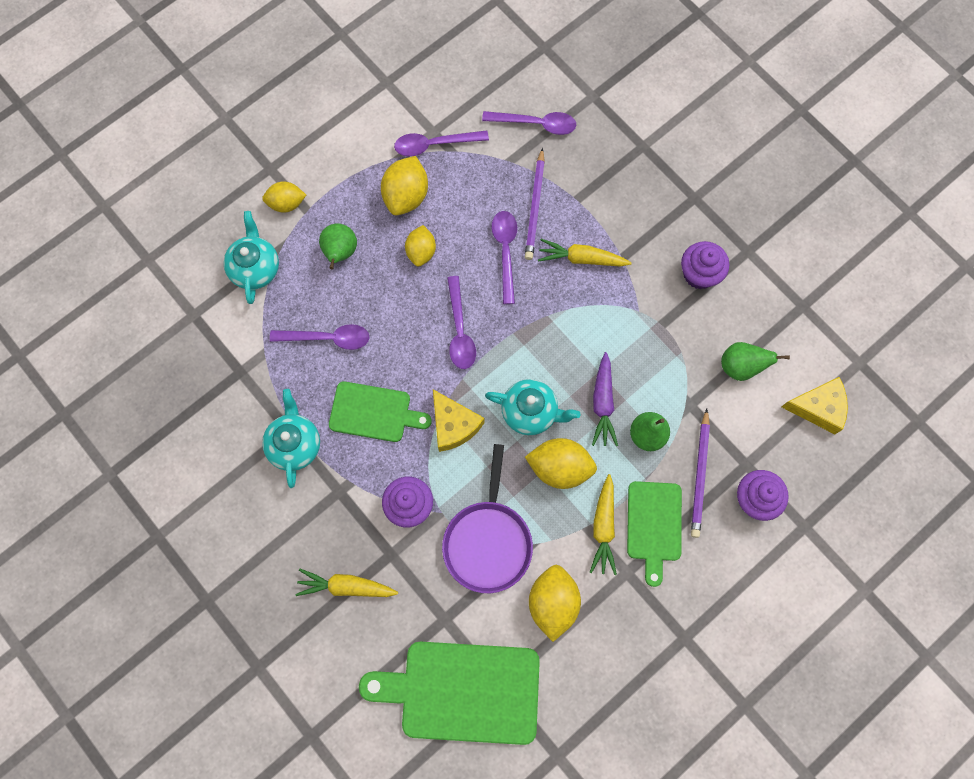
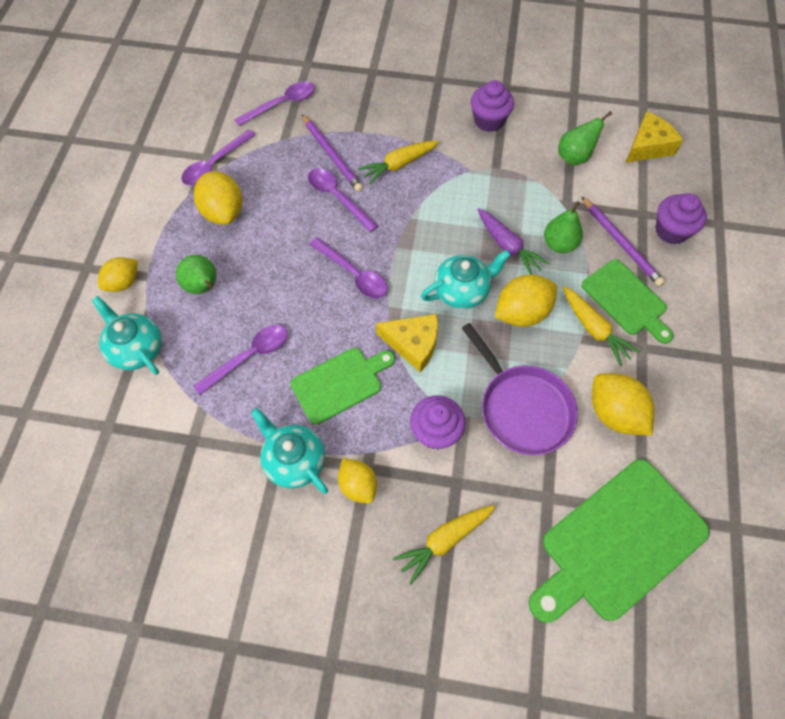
camera: 40 degrees left, 10 degrees down
yellow lemon [405,225,436,267] -> yellow lemon moved to [338,459,377,504]

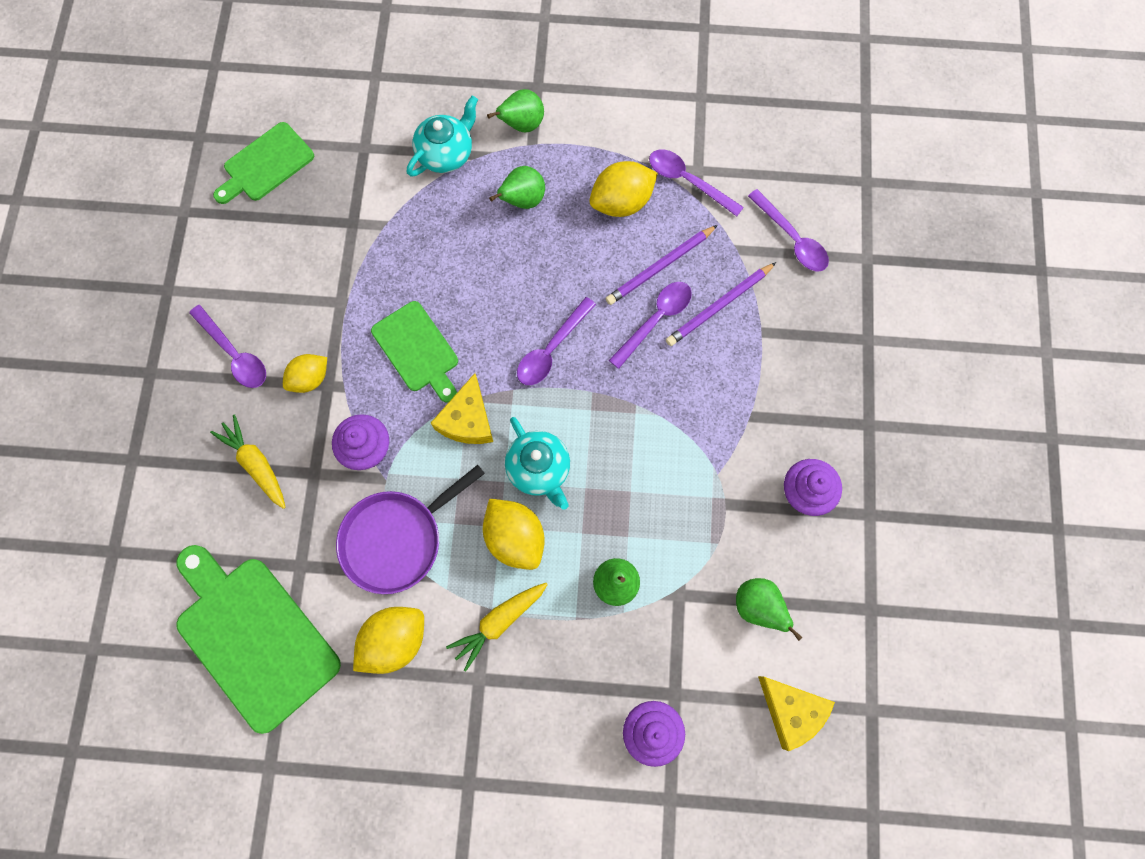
camera: 85 degrees right, 10 degrees up
yellow lemon [98,257,138,292] -> green pear [487,89,544,132]
purple spoon [193,325,288,395] -> purple spoon moved to [189,305,266,388]
turquoise teapot [251,408,328,494] -> none
yellow carrot [358,141,439,185] -> none
purple carrot [477,208,549,275] -> none
purple pencil [581,196,665,287] -> purple pencil moved to [605,225,718,305]
green cutting board [582,259,674,344] -> green cutting board moved to [213,122,314,204]

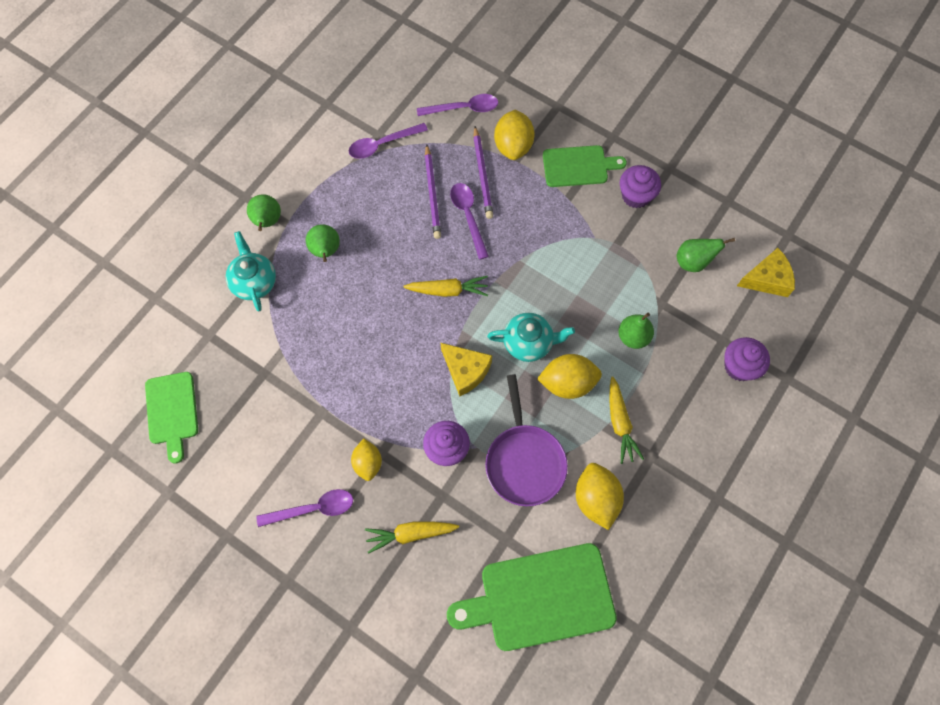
camera: 60 degrees left, 5 degrees down
green cutting board [371,301,458,403] -> green cutting board moved to [543,145,627,187]
purple spoon [517,297,596,385] -> yellow carrot [403,276,488,297]
yellow lemon [589,161,658,217] -> yellow lemon moved to [494,110,535,160]

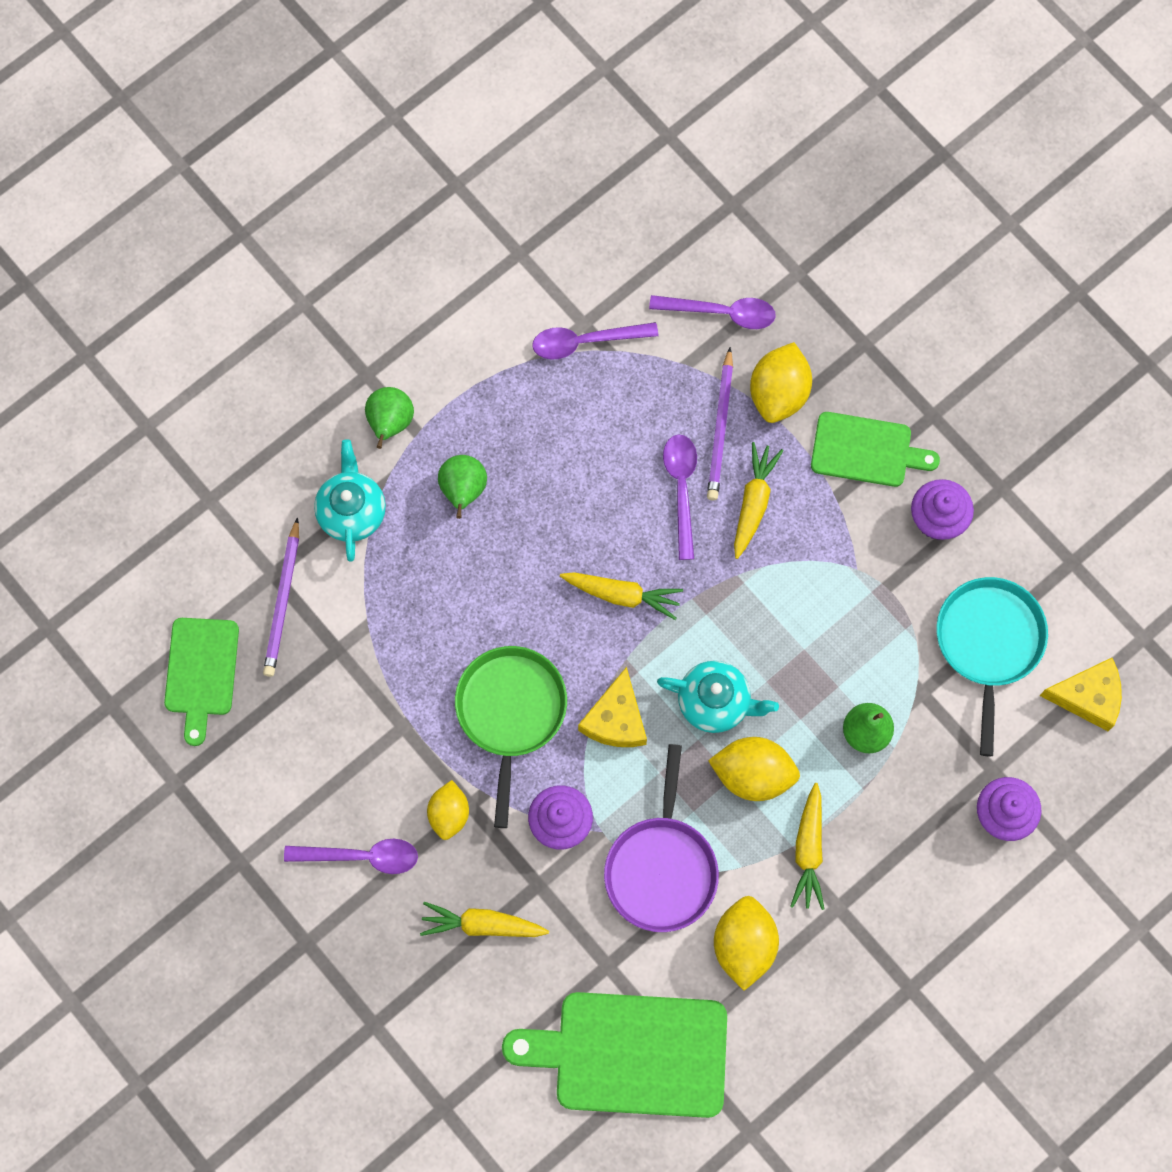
camera: 15 degrees right, 5 degrees up
purple pencil [425,144,441,239] -> purple pencil moved to [263,517,299,677]
yellow cheese [441,343,492,396] -> yellow cheese turned 45 degrees clockwise [578,667,647,747]
green pear [677,238,735,272] -> turquoise pan [936,577,1048,756]
none -> green pan [455,646,567,828]
none -> yellow carrot [734,442,784,559]

